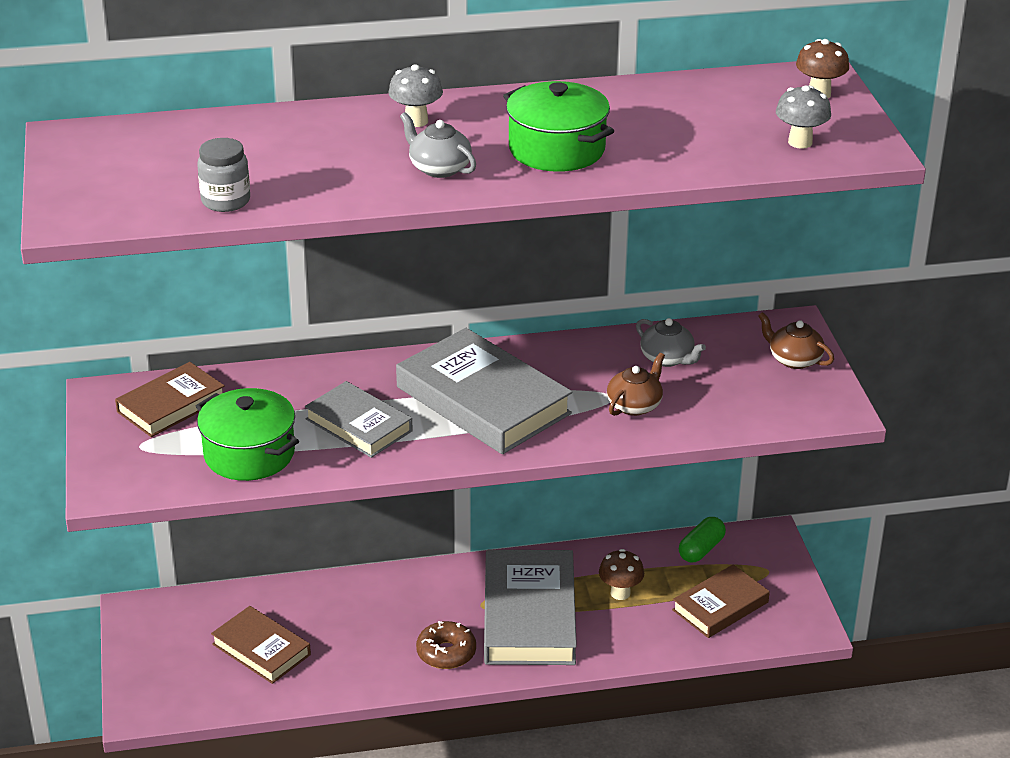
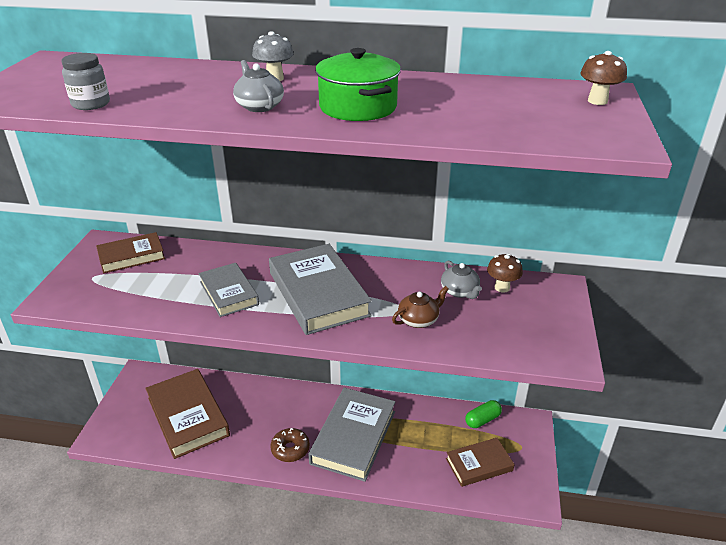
camera: 20 degrees right, 0 degrees up
green pot [196,388,299,481] -> none
brown book [211,606,311,684] -> brown book [145,369,230,459], size x1.68
brown mushroom [599,549,644,600] -> brown mushroom moved to [487,253,523,293]
brown teapot [758,312,834,369] -> none
grey mushroom [776,85,831,149] -> none

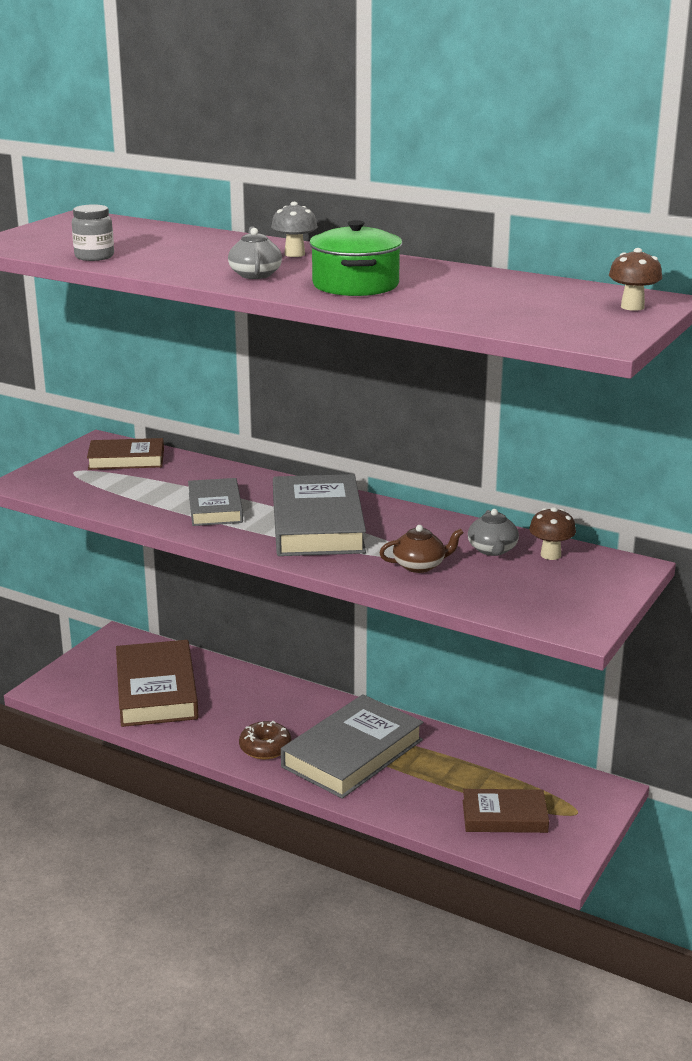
camera: 20 degrees right, 10 degrees down
green capsule [465,400,502,428] -> none

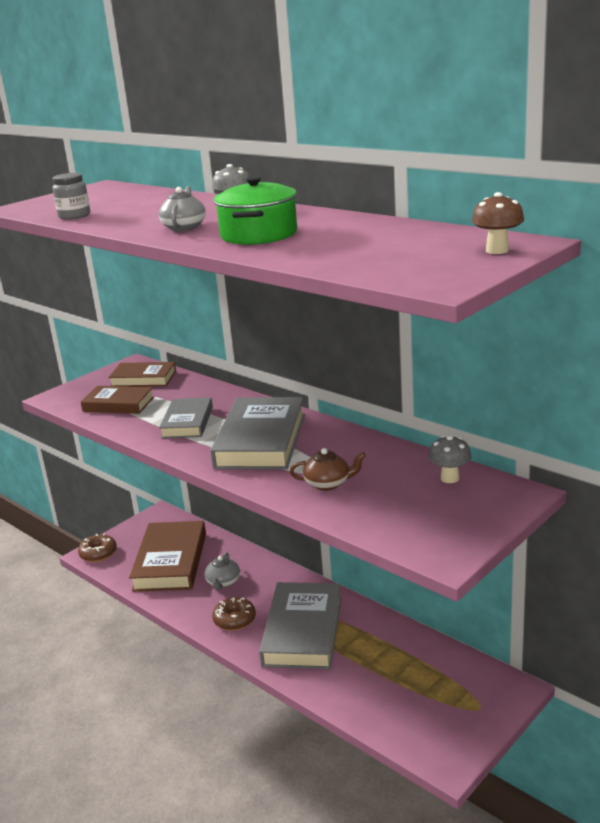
camera: 15 degrees right, 0 degrees up
grey book [281,694,423,799] -> grey book turned 45 degrees counterclockwise [259,582,342,669]
brown book [463,789,549,833] -> brown book moved to [81,386,154,414]
grey teapot [468,509,519,556] -> grey teapot moved to [205,552,240,590]
brown mushroom [529,507,576,560] -> grey mushroom [428,435,471,483]
none -> brown donut [78,533,117,562]

